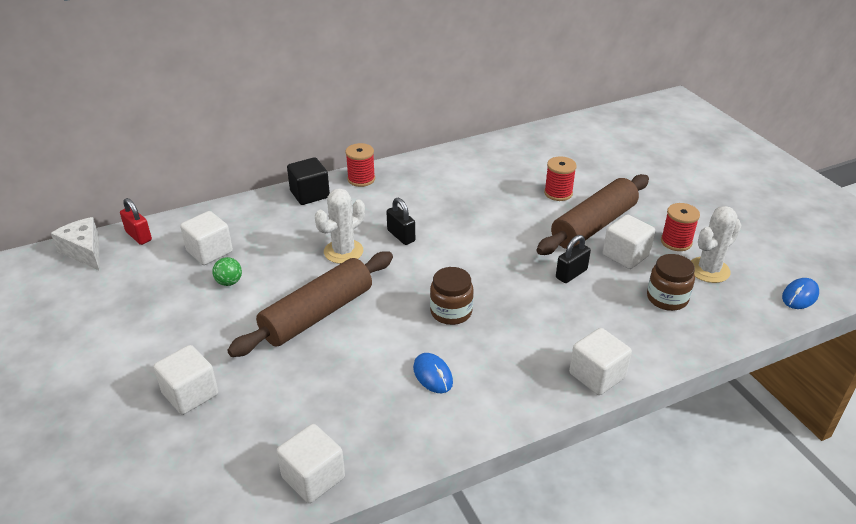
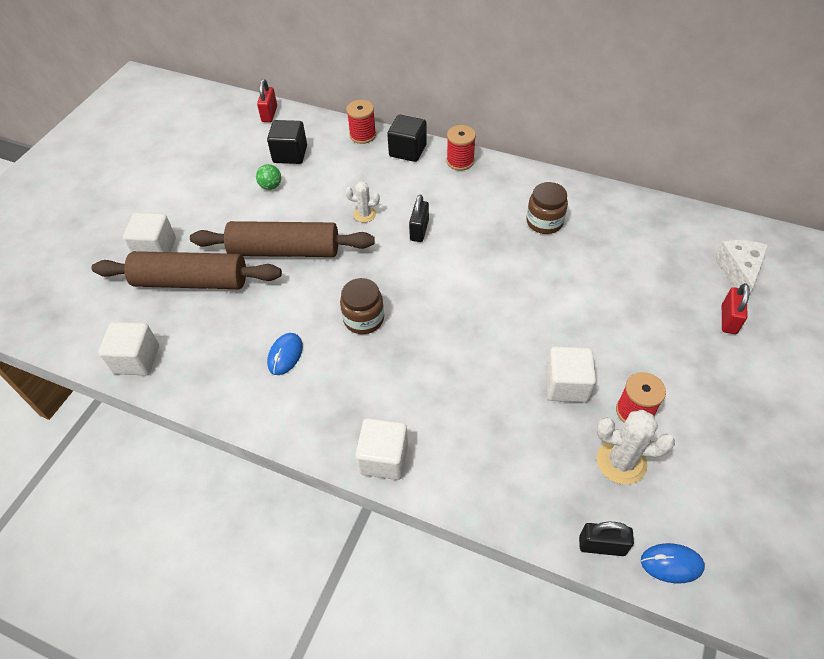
camera: 50 degrees right, 15 degrees up
white cheese [51,217,99,270] -> white cheese moved to [714,240,769,292]
white cube [180,211,233,265] -> black cube [267,120,307,164]
white cactus [315,188,365,264] -> white cactus [345,181,380,222], size x0.60
brown rolling pin [536,174,649,255] -> brown rolling pin moved to [92,251,282,289]
red spool [544,156,577,201] -> red spool moved to [346,100,376,144]
black padlock [556,235,591,283] -> black padlock moved to [579,522,634,556]
brown jar [647,254,695,311] -> brown jar moved to [526,182,568,234]
none -> red padlock [722,283,750,334]

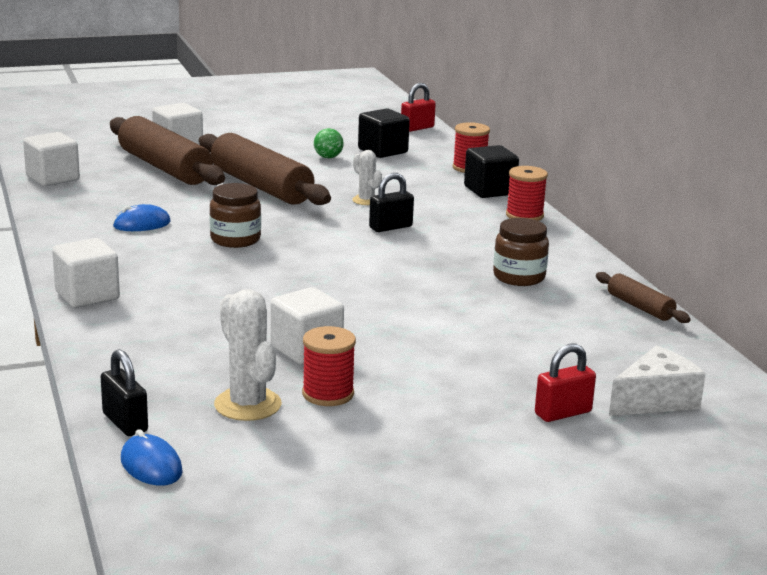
camera: 45 degrees right, 30 degrees down
none -> brown rolling pin [596,272,691,323]

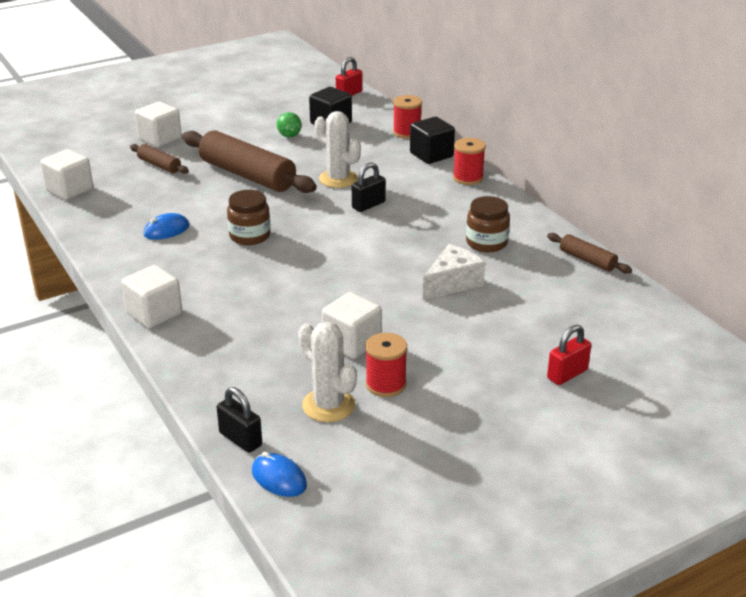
camera: 10 degrees left, 10 degrees up
brown rolling pin [110,116,225,185] -> brown rolling pin [130,144,189,174], size x0.48
white cactus [352,150,382,205] -> white cactus [315,111,361,188], size x1.67
white cheese [609,345,706,416] -> white cheese moved to [423,244,485,300]

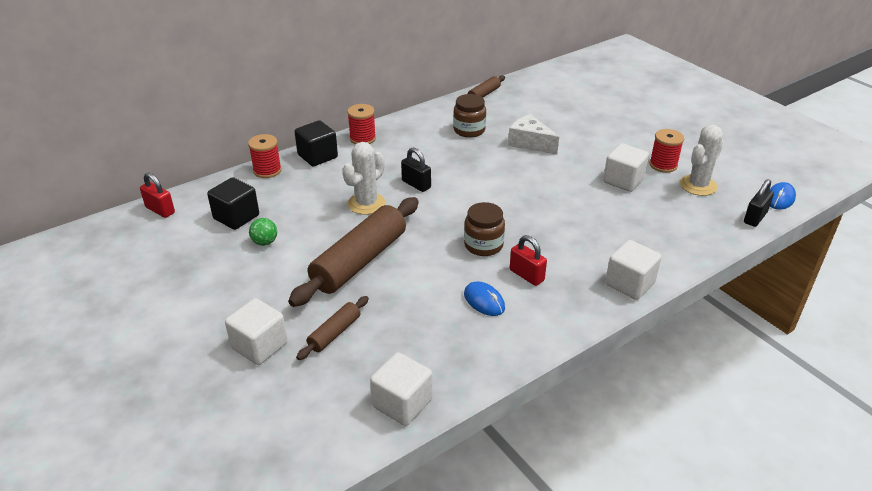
camera: 95 degrees left, 5 degrees up
red padlock [547,325,591,385] -> red padlock moved to [510,235,547,286]

